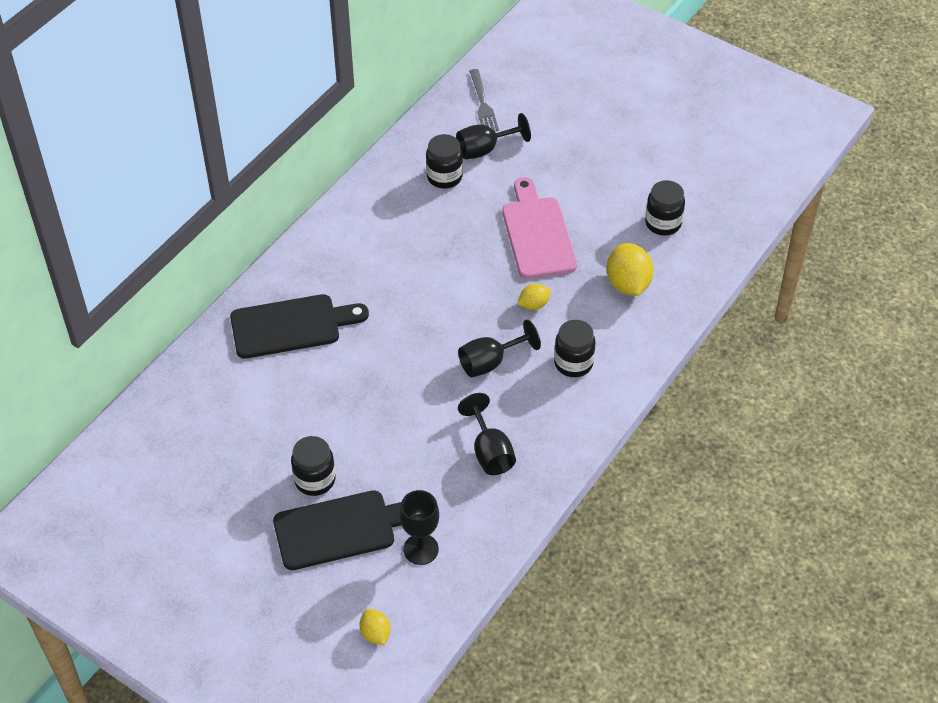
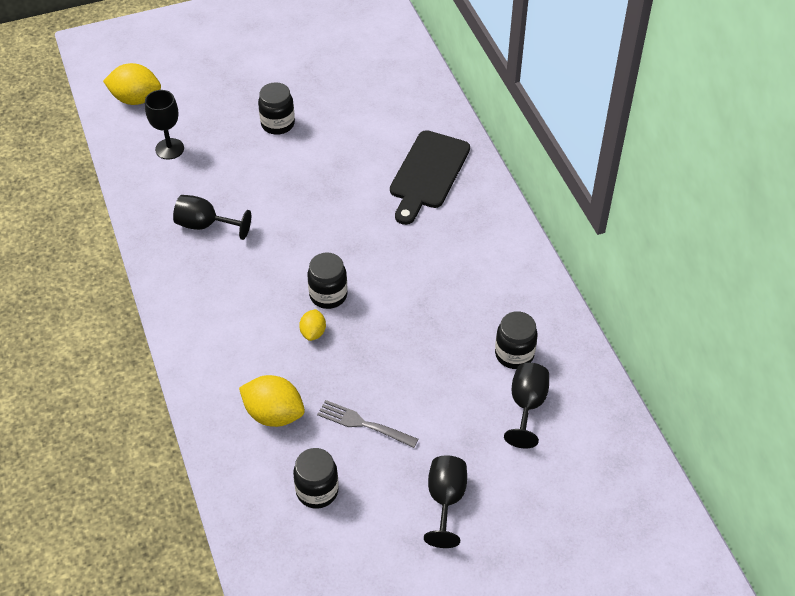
camera: 125 degrees right, 0 degrees up
black cutting board [273,490,401,570] -> none
yellow lemon [360,609,390,645] -> yellow lemon [103,63,161,105], size x1.80
black goblet [458,319,541,377] -> black goblet moved to [424,455,467,548]
grey fork [469,69,499,131] -> grey fork moved to [317,400,418,448]
pink cutting board [502,177,577,279] -> none
black jar [554,320,596,377] -> black jar moved to [308,252,347,309]

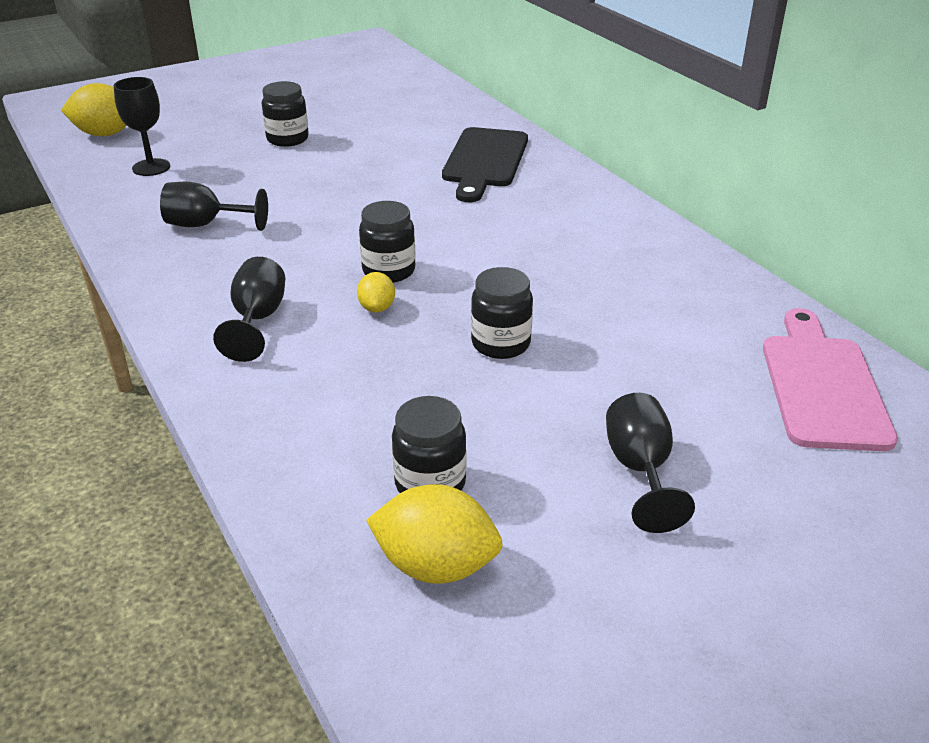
camera: 10 degrees left, 15 degrees down
yellow lemon [239,375,305,427] -> yellow lemon moved to [366,484,503,584]
grey fork [317,400,418,448] -> none
black jar [495,311,537,369] -> black jar moved to [471,267,533,359]
black goblet [504,363,549,449] -> black goblet moved to [213,257,285,362]
none -> pink cutting board [763,308,898,451]

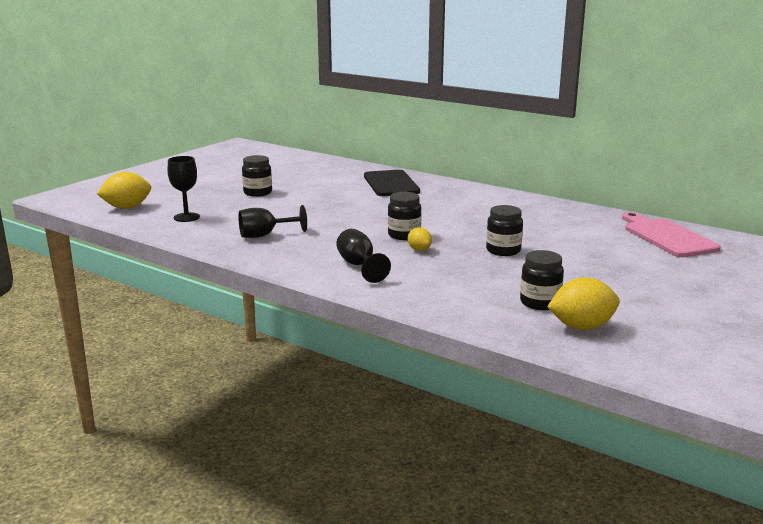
camera: 25 degrees left, 15 degrees down
black goblet [606,393,695,533] -> none

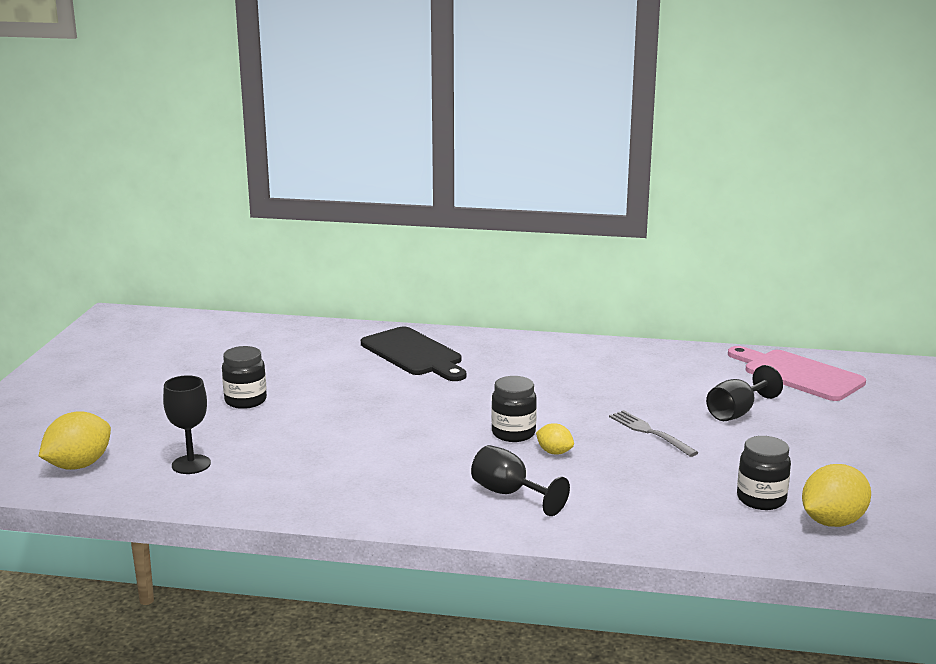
camera: 25 degrees left, 0 degrees up
black goblet [238,205,307,238] -> black goblet moved to [706,365,783,421]
black jar [486,205,523,256] -> grey fork [609,410,699,457]

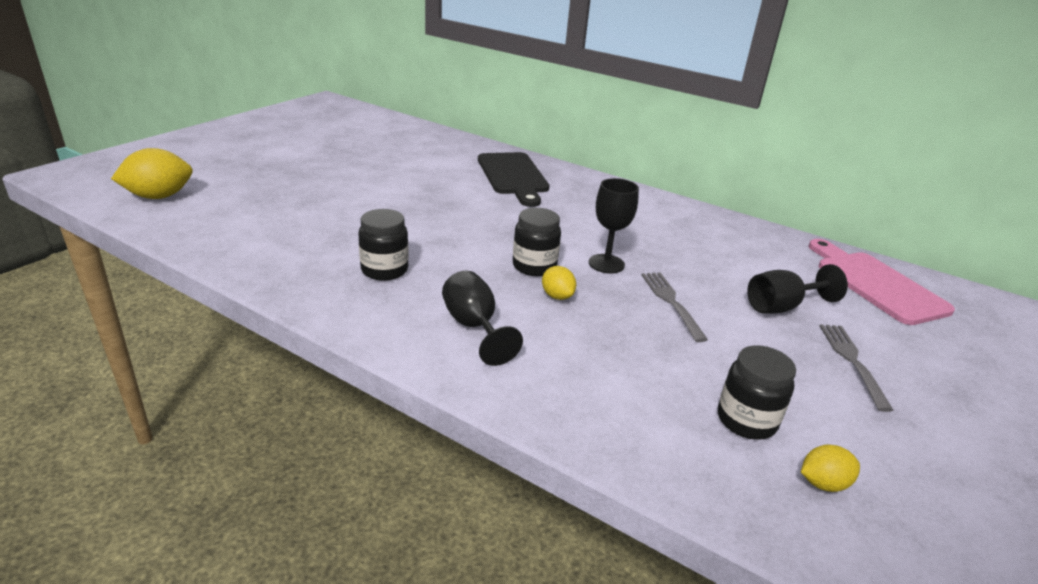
camera: 20 degrees right, 10 degrees up
black goblet [163,375,211,474] -> black goblet moved to [589,178,639,273]
black jar [222,346,267,409] -> black jar moved to [358,209,409,281]
yellow lemon [802,464,871,527] -> yellow lemon [801,444,860,492], size x0.56
none -> grey fork [819,324,894,412]

